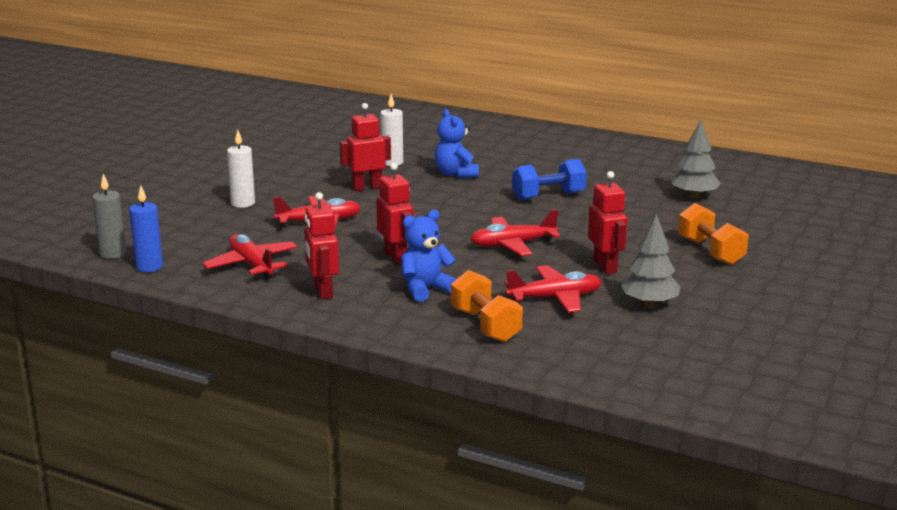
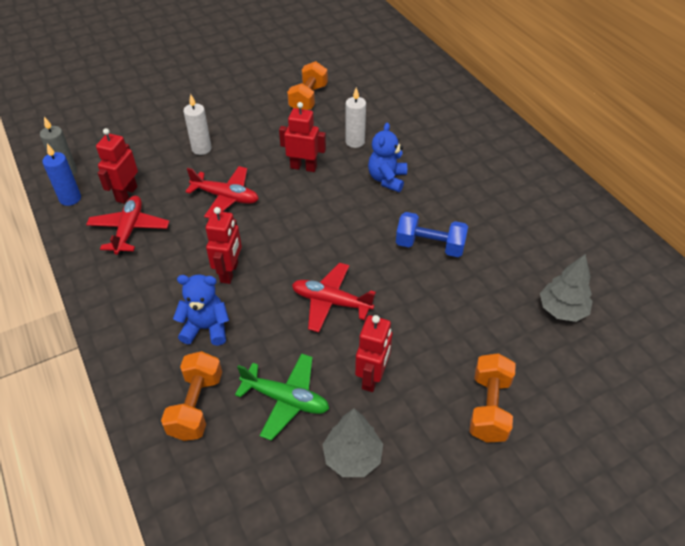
camera: 35 degrees right, 25 degrees up
red robot [304,192,339,299] -> red robot moved to [96,128,138,203]
red plane [505,265,602,313] -> green plane [235,353,329,441]
none -> orange dumbbell [287,61,328,110]

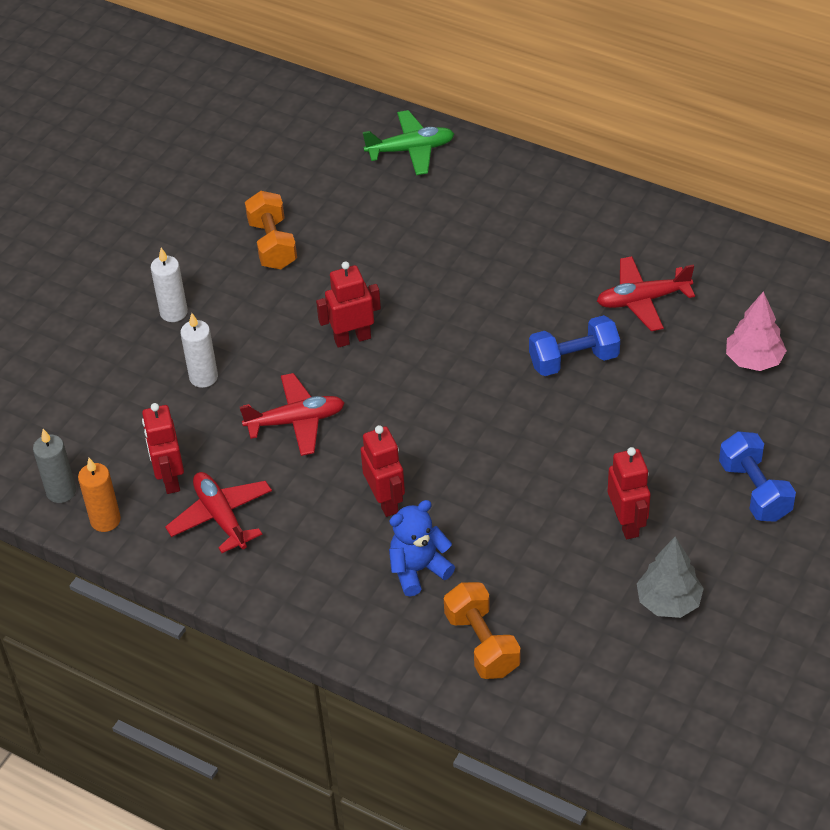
camera: 30 degrees left, 0 degrees up
blue candle [42,144,81,206] -> orange candle [78,458,121,532]
green plane [235,353,329,441] -> green plane moved to [363,110,454,175]
red plane [292,263,376,332] -> red plane moved to [597,256,695,331]
white candle [345,87,366,148] -> white candle moved to [151,248,188,322]
blue teddy bear [368,123,407,192] -> none
orange dumbbell [469,353,516,443] -> blue dumbbell [719,431,796,522]
grey tree [540,254,593,322] -> pink tree [726,291,787,371]

